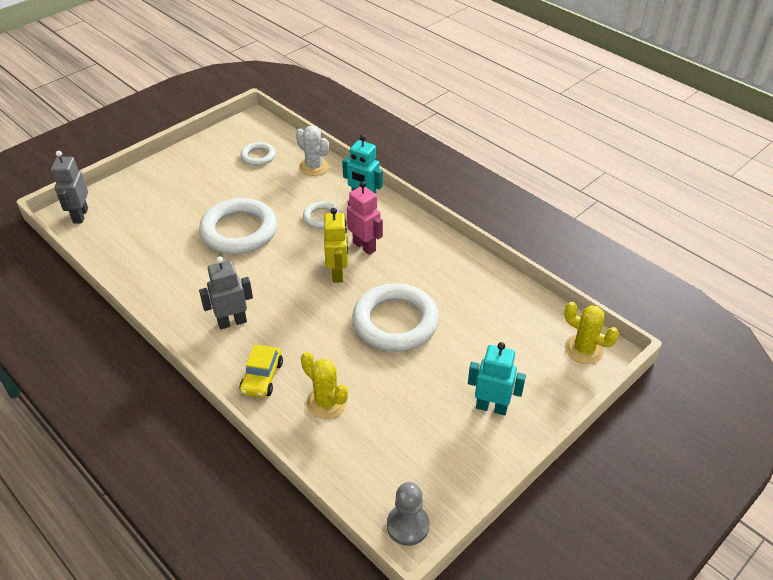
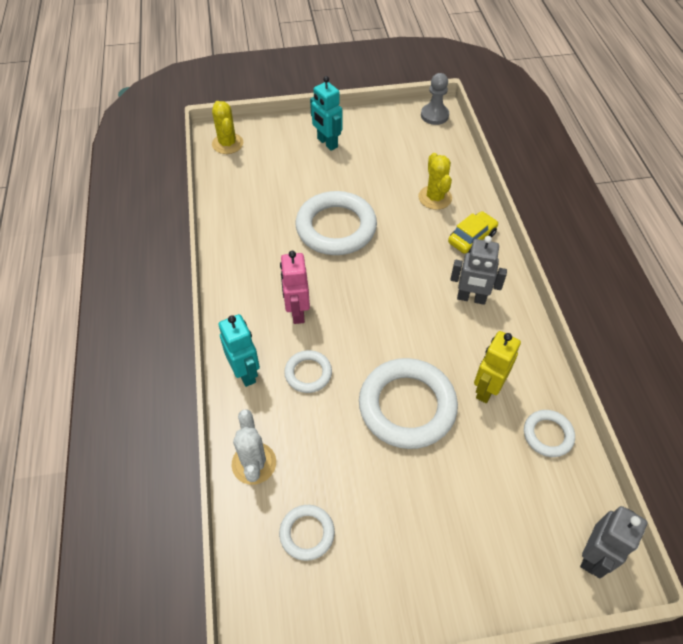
camera: 145 degrees left, 10 degrees up
yellow robot [324,208,348,283] -> yellow robot moved to [474,331,521,403]
none -> white ring [524,410,575,457]

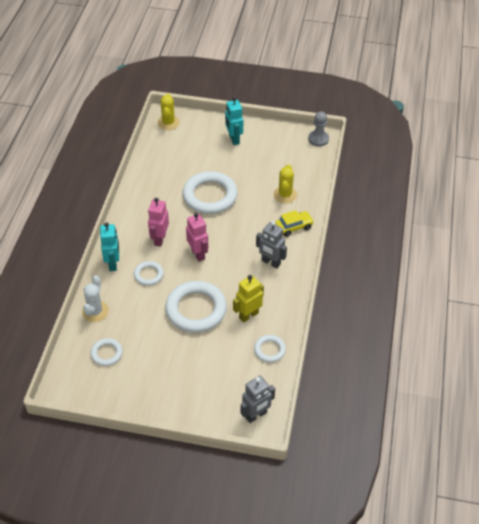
camera: 20 degrees right, 5 degrees down
none -> pink robot [186,213,208,262]

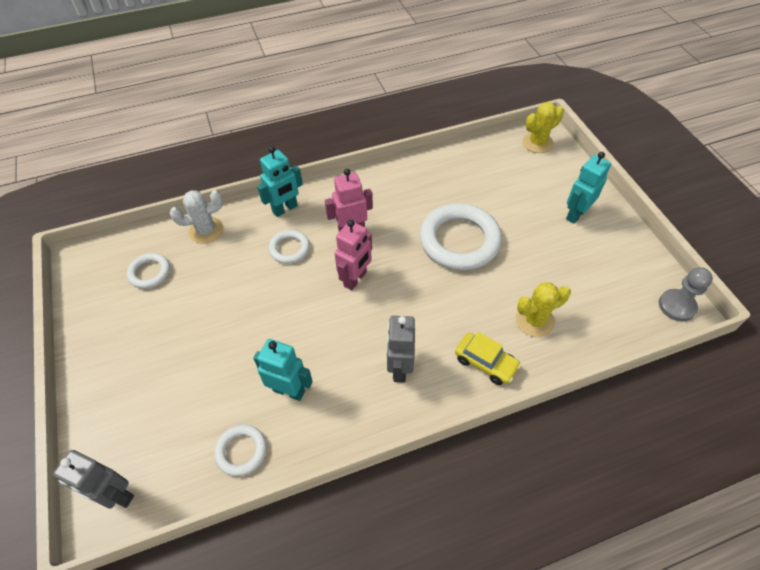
camera: 60 degrees right, 5 degrees up
white ring [165,281,227,333] -> none
yellow robot [233,275,264,323] -> turquoise robot [253,339,313,401]

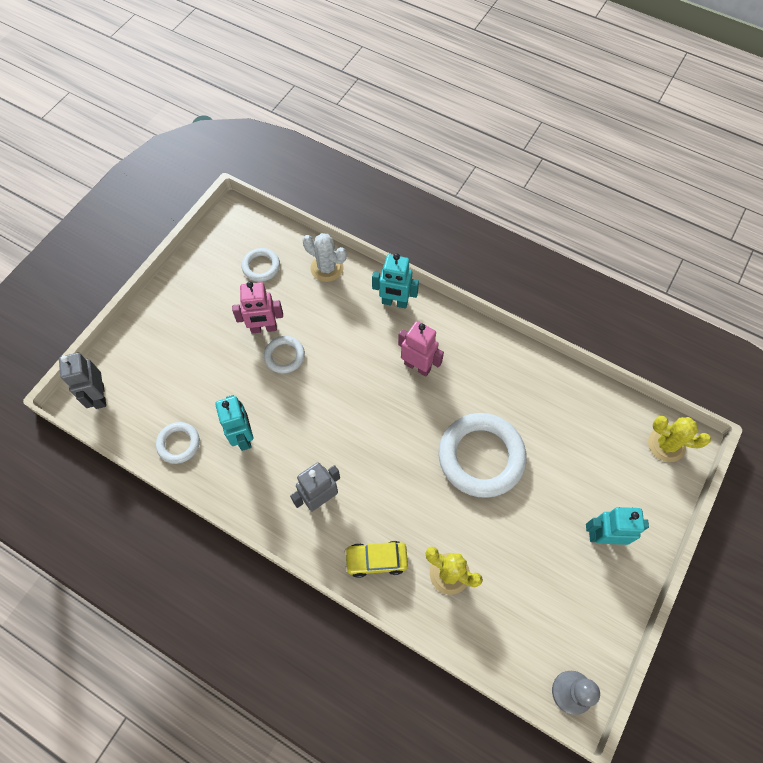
camera: 50 degrees right, 10 degrees up
white ring [269,230,310,264] -> white ring moved to [264,336,305,374]
pink robot [335,220,372,290] -> pink robot moved to [232,281,283,334]
yellow car [455,332,521,385] -> yellow car turned 90 degrees clockwise [345,541,408,578]

